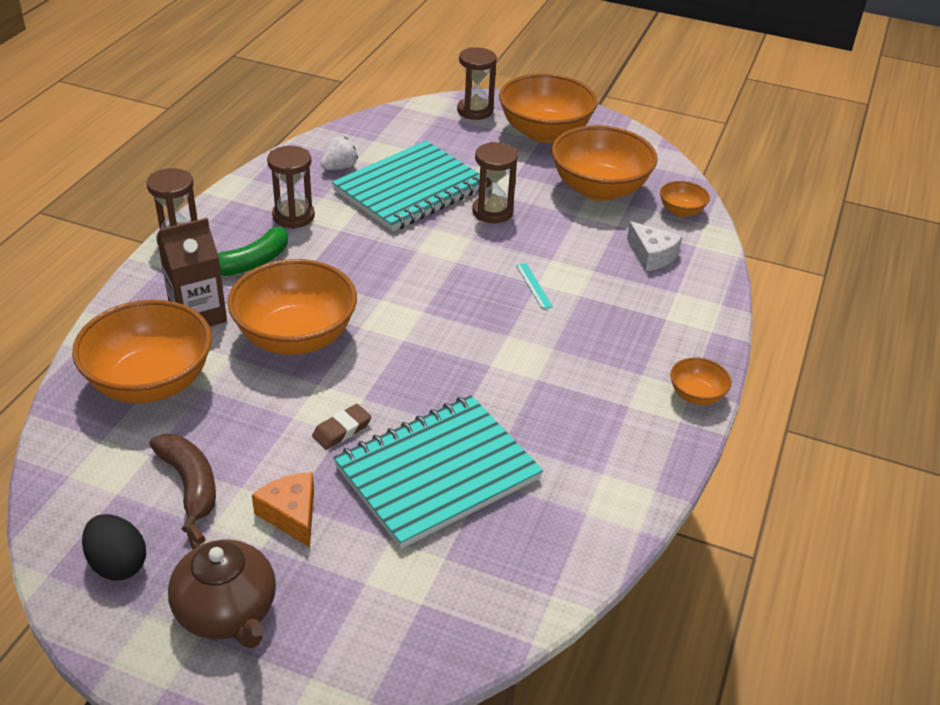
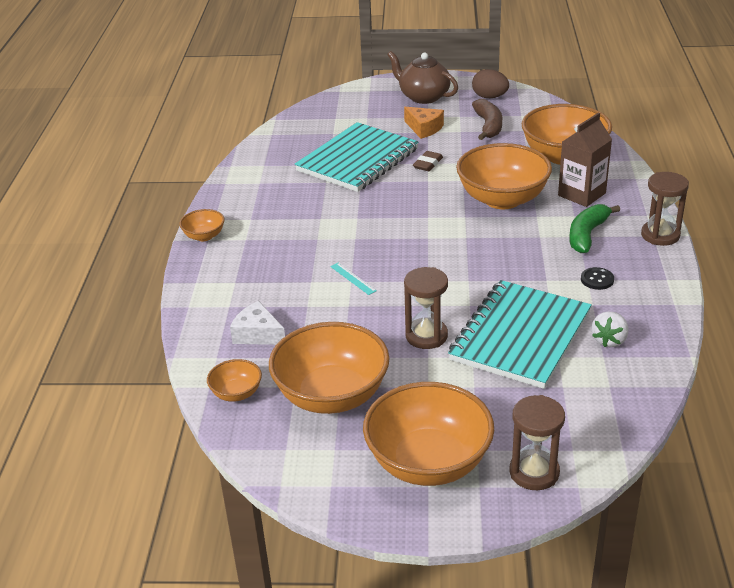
camera: 165 degrees right, 5 degrees down
black egg [82,514,146,581] -> brown egg [472,69,509,98]
brown banana [149,434,216,533] -> brown banana turned 135 degrees counterclockwise [472,99,502,140]
brown hourglass [267,146,315,229] -> black button [581,267,614,290]

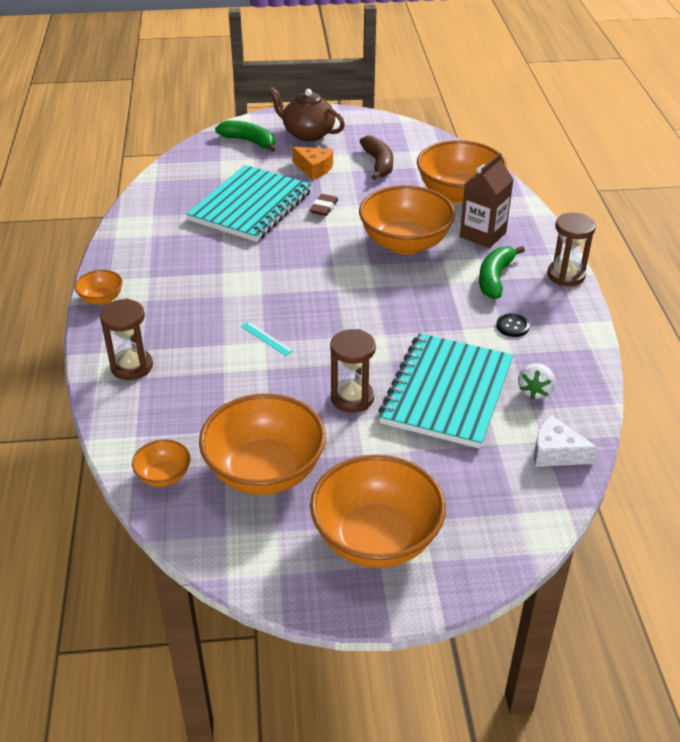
camera: 10 degrees left, 5 degrees up
white cheese [230,301,285,345] -> white cheese moved to [534,415,598,467]
brown egg [472,69,509,98] -> none
brown hourglass [510,395,565,490] -> brown hourglass moved to [100,299,153,380]
none -> green banana [215,120,275,152]

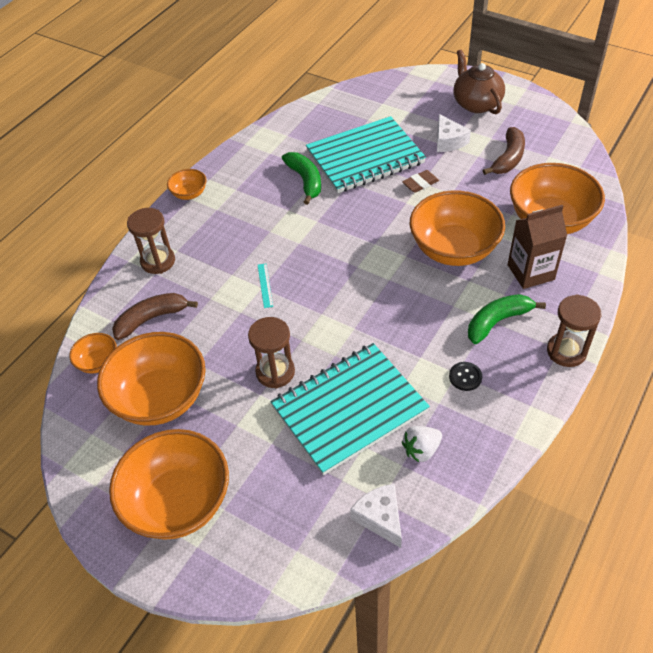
camera: 40 degrees right, 10 degrees up
green banana [215,120,275,152] -> green banana moved to [282,152,321,205]
orange cheese [292,147,333,180] -> white cheese [437,114,471,152]
none -> brown banana [112,293,198,340]

